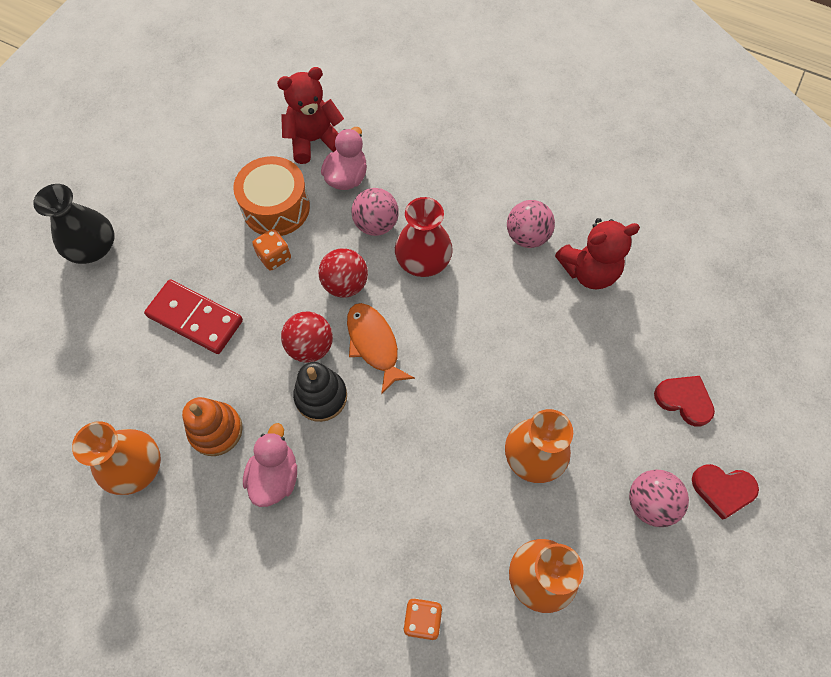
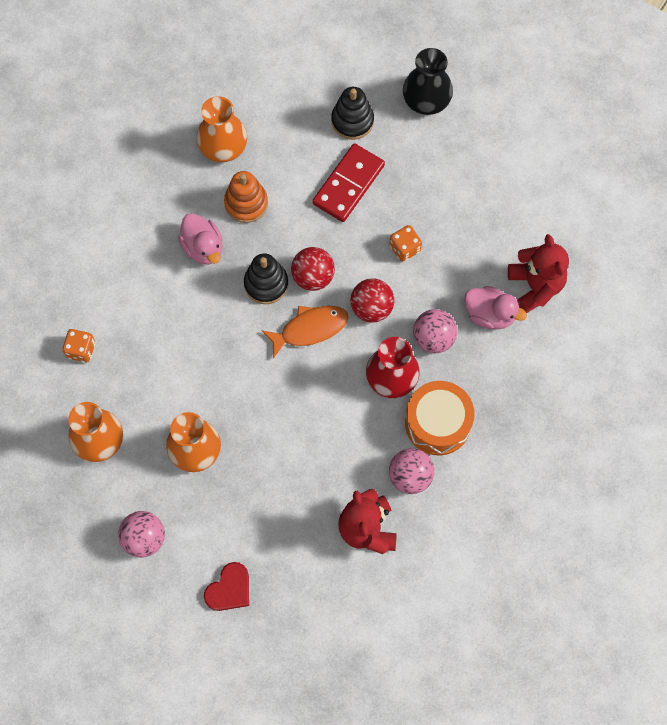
camera: 95 degrees right, 5 degrees up
orange drum [233,156,310,236] -> orange drum moved to [405,381,474,455]
pink duck [243,423,297,507] -> pink duck turned 45 degrees clockwise [178,213,222,264]
red heart [692,464,759,520] -> none
none -> black stacking toy [331,87,374,140]

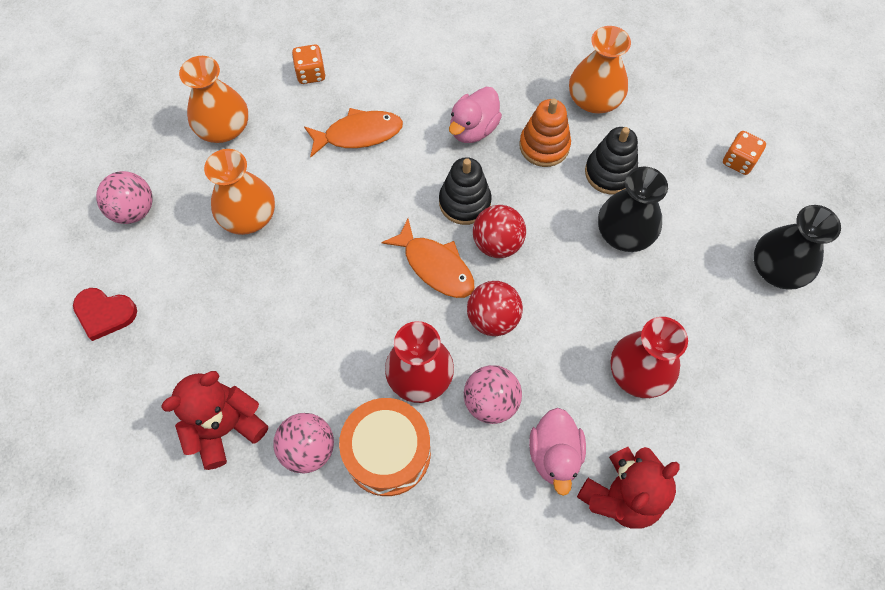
camera: 65 degrees right, 5 degrees down
red domino [312,143,385,222] -> black vase [598,167,668,252]
black stacking toy [331,87,374,140] -> black stacking toy moved to [585,127,638,194]
orange dice [389,225,422,262] -> orange dice moved to [723,131,766,175]
none -> orange fish [304,108,403,157]
none -> red vase [611,317,688,398]

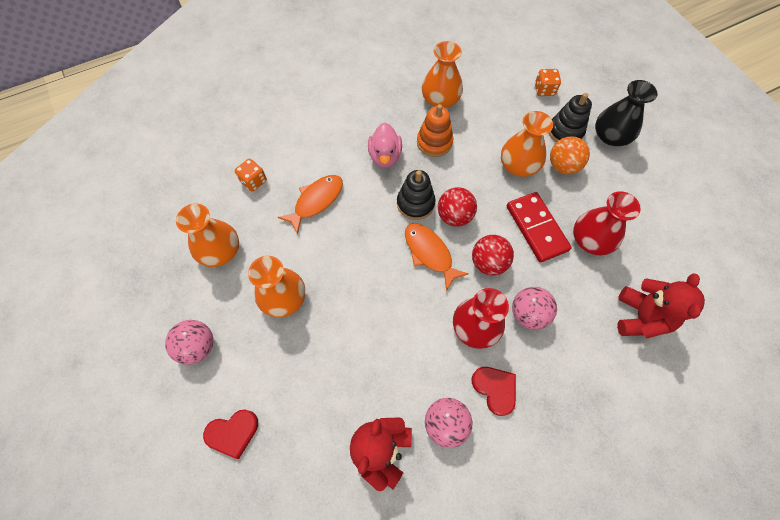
camera: 35 degrees left, 0 degrees up
orange drum [339,398,431,496] -> red heart [471,367,516,416]
orange fish [382,219,474,298] -> orange fish turned 135 degrees counterclockwise [405,223,469,291]
pink duck [529,408,586,496] -> none
black stacking toy [585,127,638,194] -> black stacking toy moved to [549,93,592,143]
black vase [598,167,668,252] -> orange vase [501,111,553,177]
none -> red domino [507,192,572,262]
none -> orange ball [550,136,590,175]

